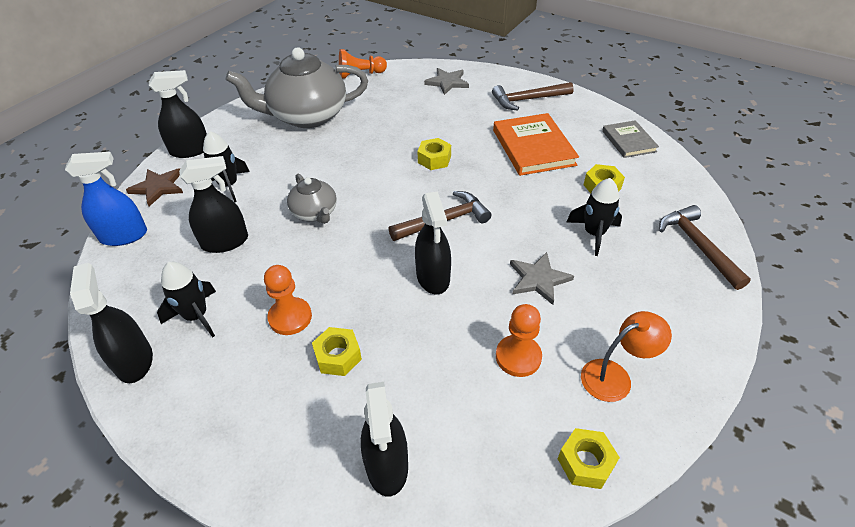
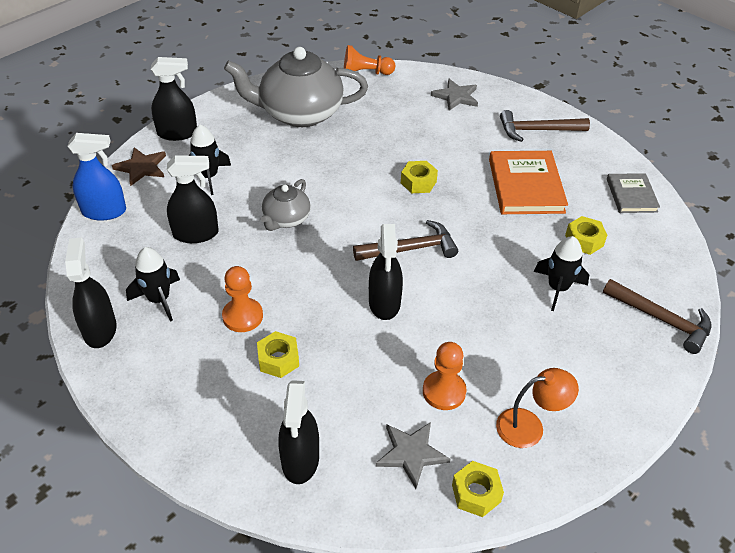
camera: 10 degrees right, 0 degrees up
grey teapot [287,174,337,224] -> grey teapot turned 45 degrees clockwise [261,179,311,231]
grey star [510,252,574,305] -> grey star moved to [376,422,450,489]
brown hammer [659,205,751,290] -> brown hammer turned 135 degrees clockwise [603,279,712,354]

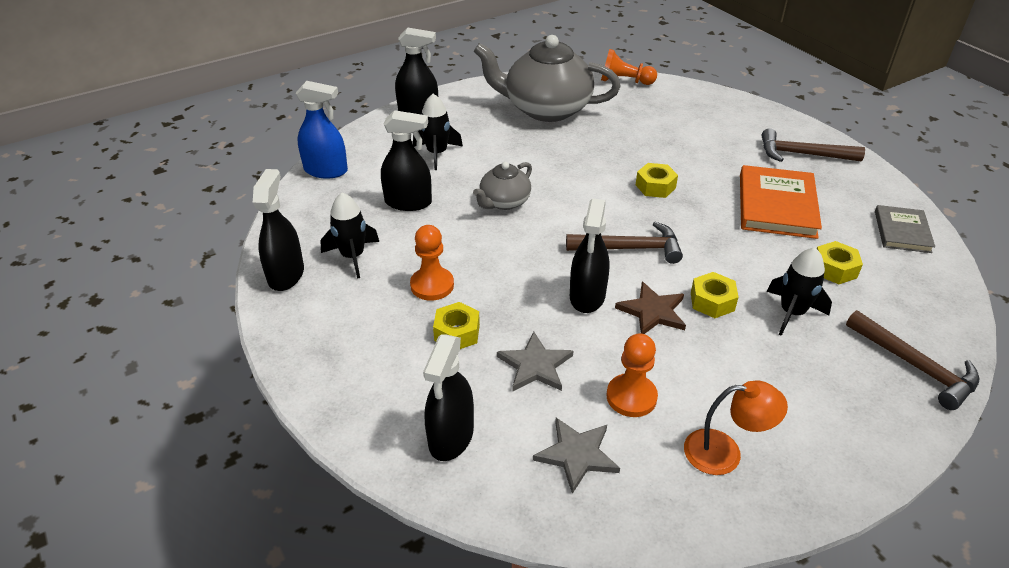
camera: 15 degrees right, 5 degrees down
brown star [112,147,166,186] -> brown star moved to [615,282,686,334]
grey star [431,79,478,111] -> grey star moved to [497,332,573,392]
yellow nut [452,461,504,517] -> yellow nut moved to [691,272,739,318]

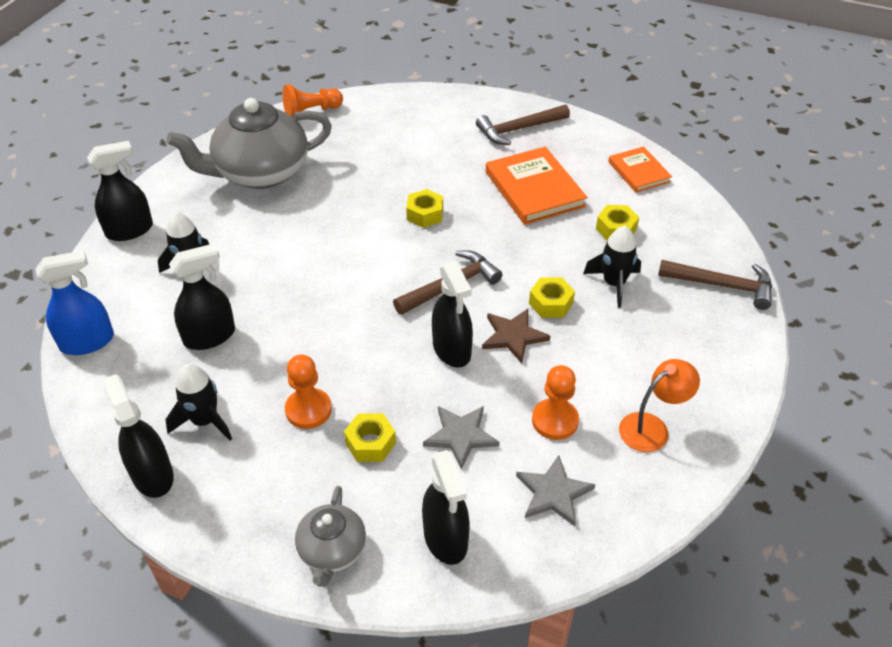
camera: 35 degrees left, 5 degrees up
grey teapot [473,162,532,210] -> grey teapot moved to [295,486,366,587]
grey book [875,205,935,253] -> orange book [608,147,672,193]

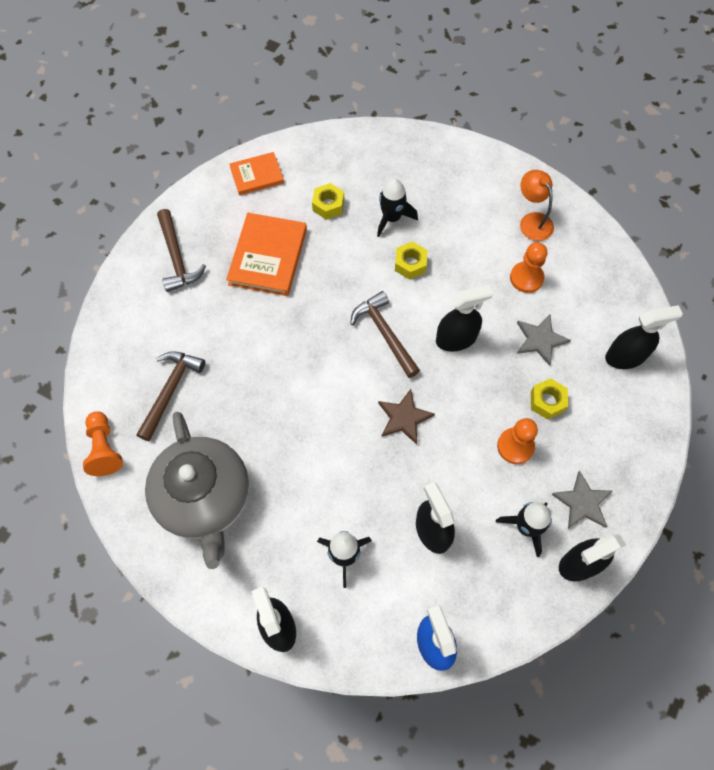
camera: 85 degrees left, 20 degrees up
grey teapot [295,486,366,587] -> none
yellow nut [406,189,443,228] -> none
brown star [482,309,550,364] -> brown star moved to [378,389,435,445]
orange book [486,147,587,225] -> orange book turned 60 degrees counterclockwise [226,213,307,296]
grey star [516,455,596,526] -> grey star moved to [552,471,612,529]
brown hammer [658,260,772,310] -> brown hammer moved to [136,351,205,441]

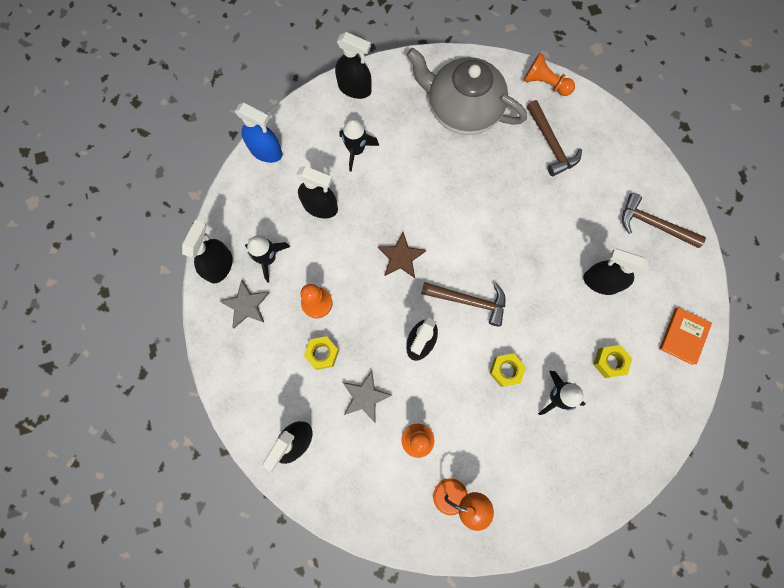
camera: 135 degrees right, 10 degrees up
orange book [226,213,307,296] -> black spray bottle [583,248,649,295]

